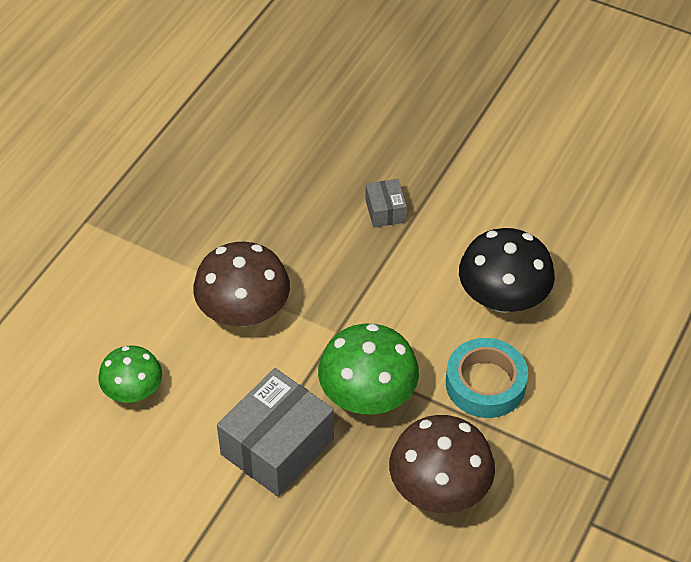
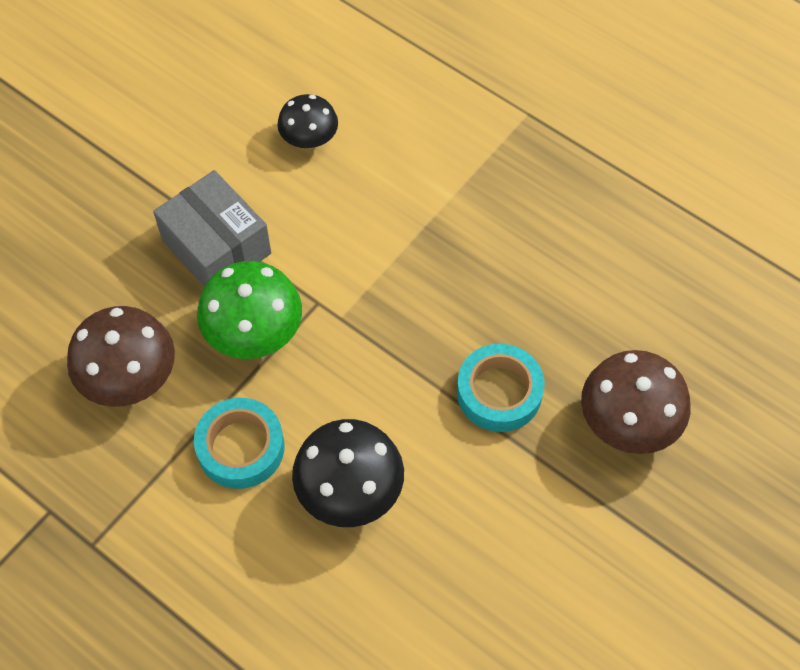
camera: 100 degrees right, 10 degrees up
green mushroom [99,345,162,403] -> black mushroom [277,94,338,149]
brown mushroom [193,242,290,327] -> brown mushroom moved to [581,350,691,454]
grey box [365,179,407,227] -> turquoise tape [457,344,544,432]

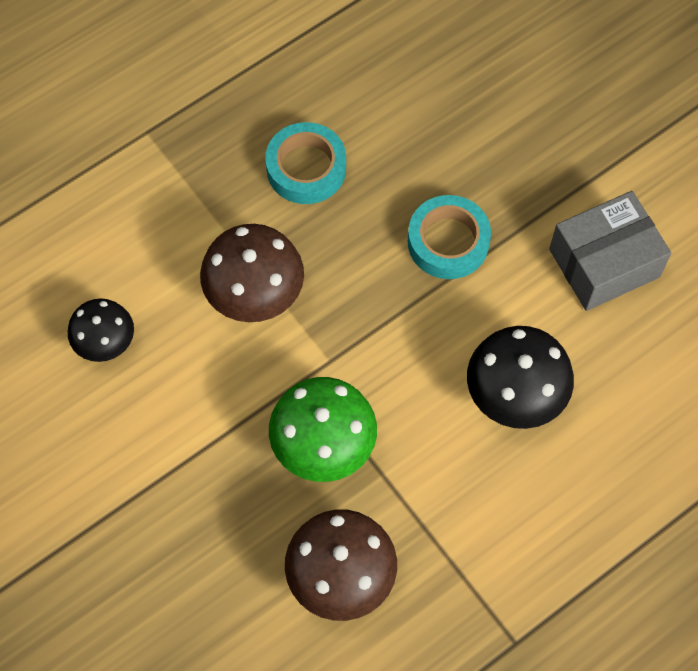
camera: 75 degrees left, 5 degrees up
grey box [153,170,271,287] -> grey box moved to [549,191,671,311]
turquoise tape [194,398,285,489] -> turquoise tape moved to [265,122,346,204]
brown mushroom [581,350,691,454] -> brown mushroom moved to [200,224,304,322]

